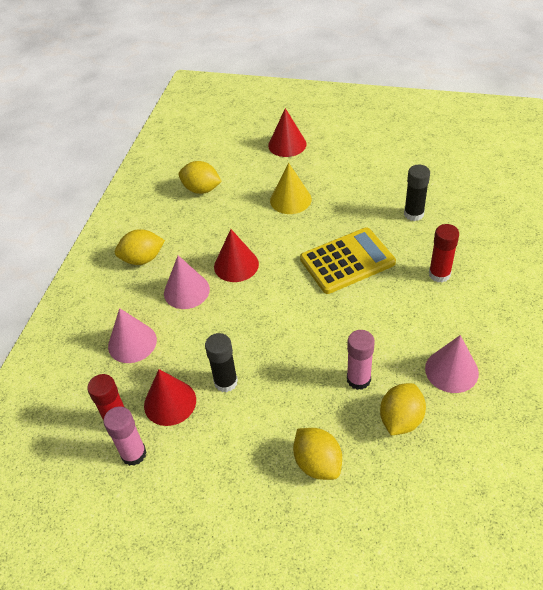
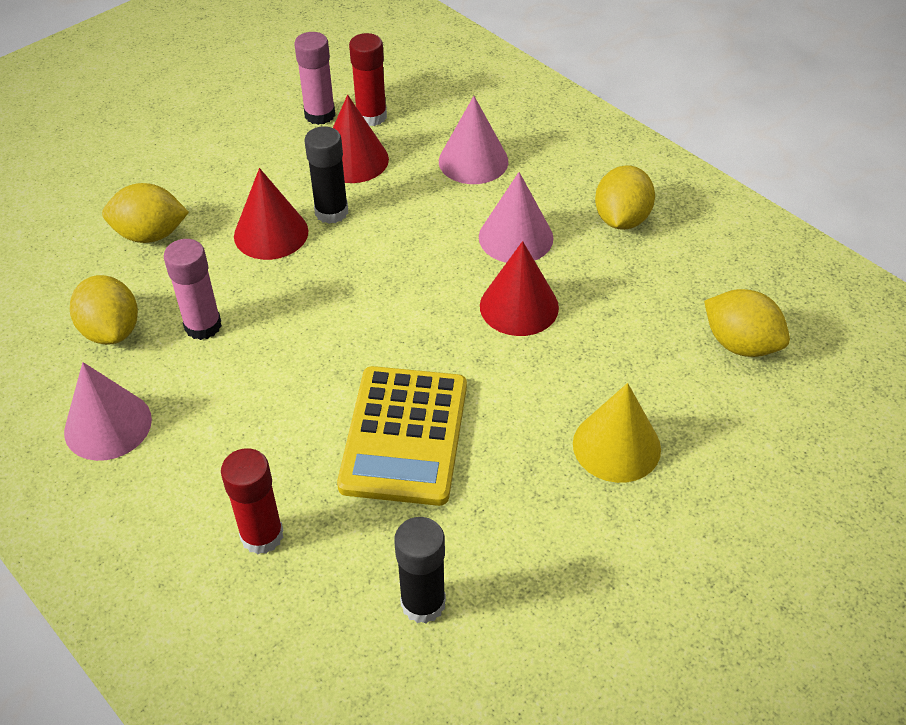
camera: 120 degrees right, 0 degrees up
yellow lemon [178,161,222,194] -> yellow lemon turned 75 degrees clockwise [704,289,790,357]
red cone [268,108,307,157] -> red cone moved to [234,168,308,260]

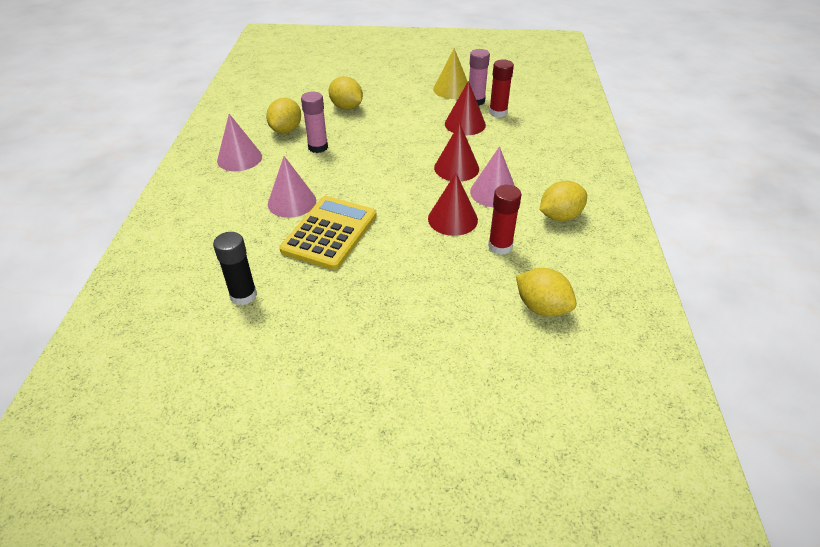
camera: 45 degrees right, 5 degrees down
red glue stick [221,448,284,554] -> red glue stick moved to [488,185,522,255]
red cone [234,168,308,260] -> red cone moved to [434,123,479,181]
black glue stick [304,126,348,224] -> none
yellow calculator [337,366,467,506] -> yellow calculator turned 150 degrees clockwise [280,196,377,270]
pink cone [439,96,508,184] -> pink cone moved to [268,156,316,218]
yellow cone [573,383,661,483] -> yellow cone moved to [433,48,468,99]
yellow lemon [704,289,790,357] -> yellow lemon turned 45 degrees counterclockwise [516,268,577,316]

